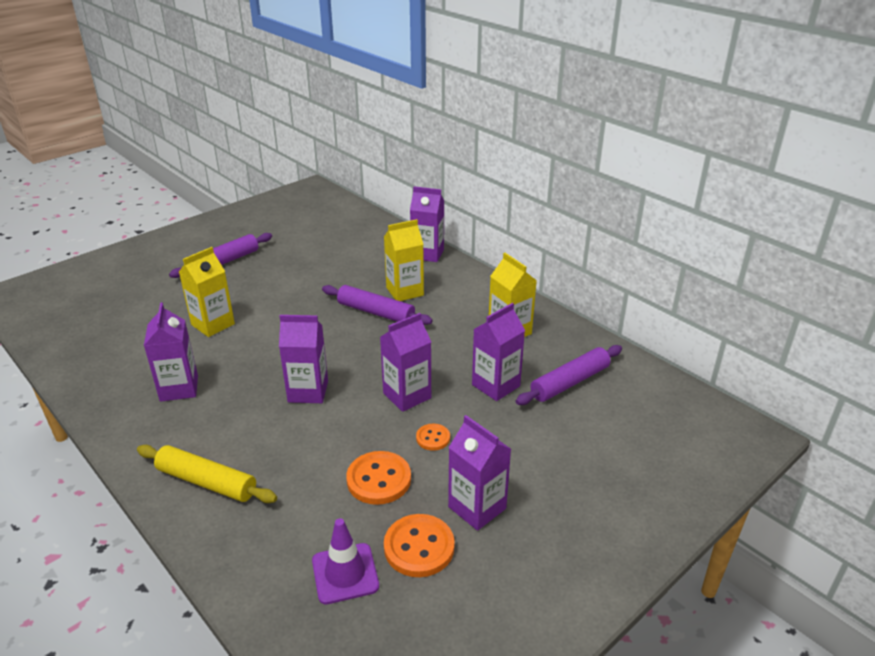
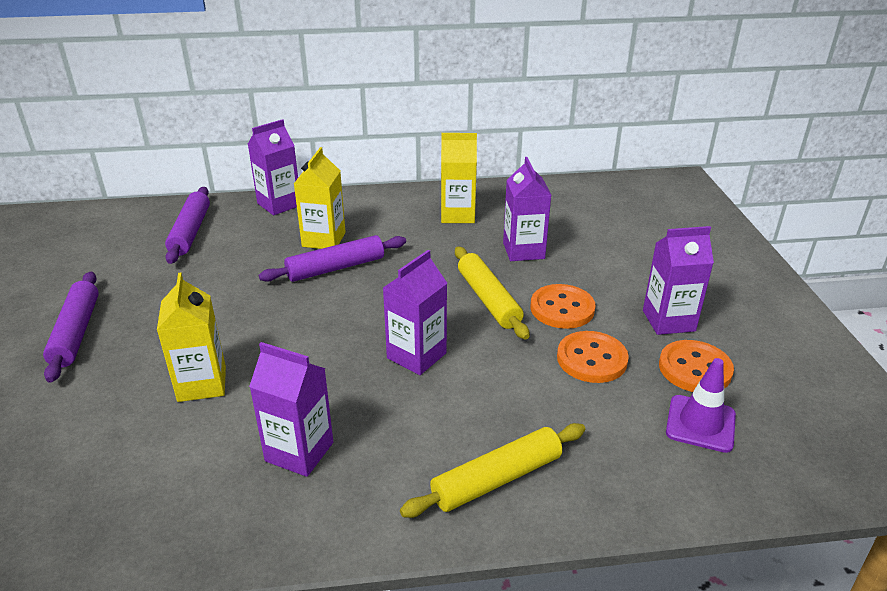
camera: 55 degrees left, 0 degrees up
purple carton [380,313,431,412] -> yellow rolling pin [455,247,529,340]
orange button [416,424,450,451] -> orange button [531,284,596,329], size x1.77
purple rolling pin [516,345,622,405] -> purple rolling pin moved to [165,187,210,264]

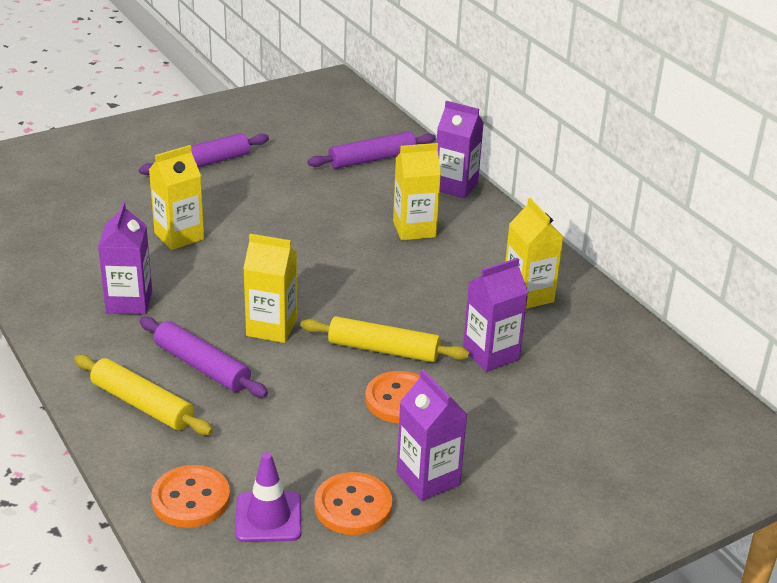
camera: 65 degrees right, 0 degrees up
purple rolling pin [259,235,406,282] -> purple rolling pin moved to [140,317,268,398]
purple carton [383,250,447,375] -> yellow carton [243,234,297,343]
yellow rolling pin [455,247,529,340] -> yellow rolling pin turned 60 degrees clockwise [301,316,470,362]
orange button [557,331,629,383] -> orange button moved to [151,465,230,528]

